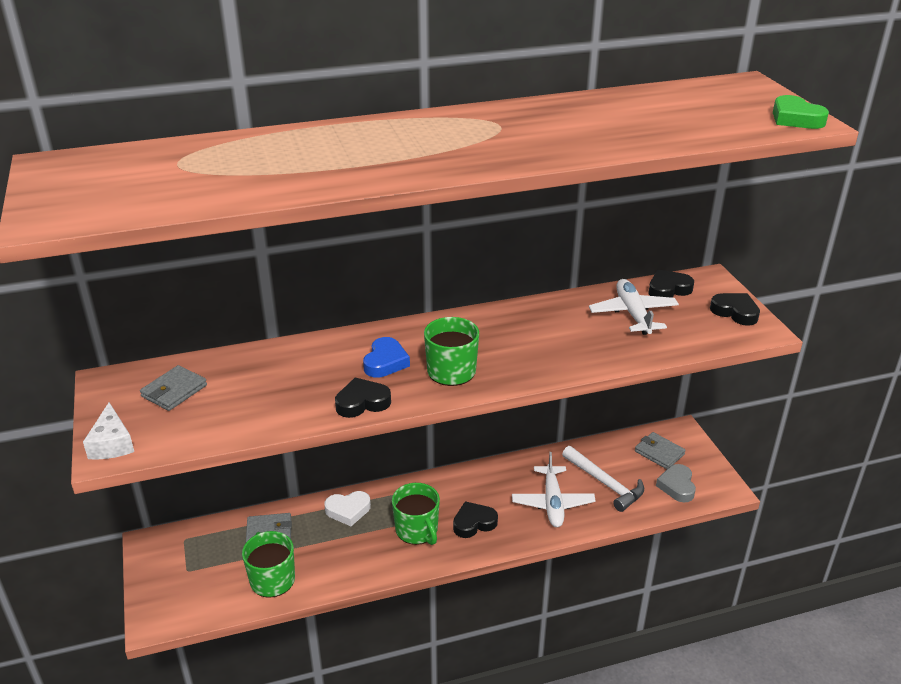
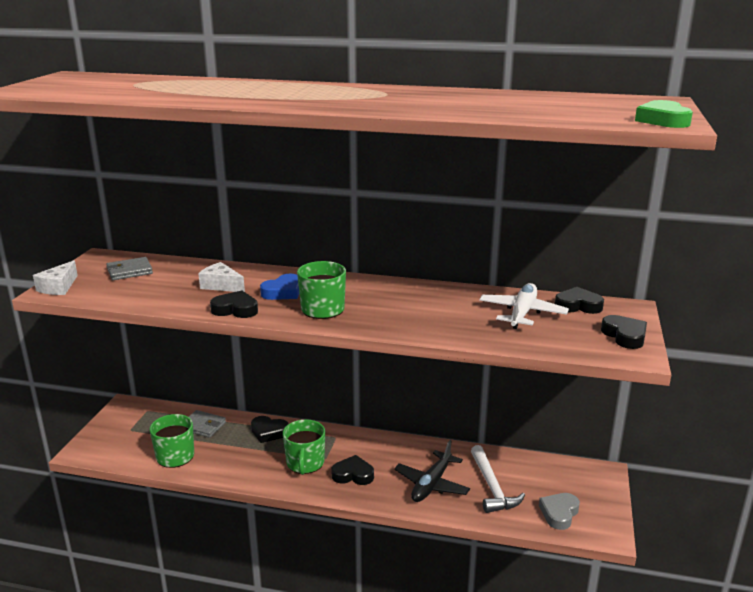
camera: 30 degrees right, 10 degrees down
white heart [324,491,371,526] -> black heart [251,416,289,443]
white plane [512,452,596,527] -> black plane [394,440,470,502]
grey wallet [635,432,686,469] -> none
none -> white cheese [198,262,245,292]

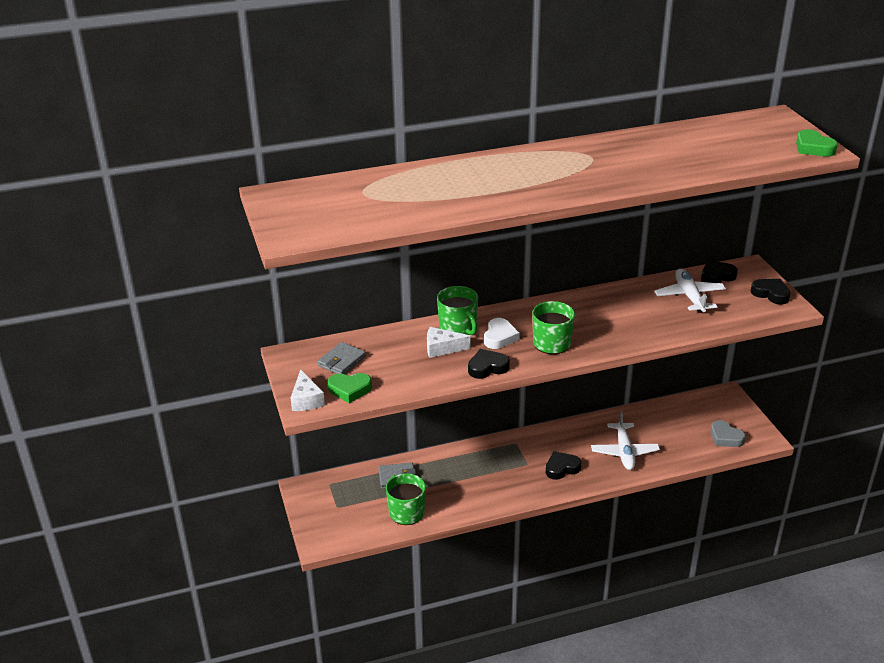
camera: 30 degrees left, 10 degrees up
black heart [251,416,289,443] -> none
blue heart [260,274,299,300] -> white heart [484,318,519,349]
green mug [283,419,325,475] -> green mug moved to [437,286,478,335]
black plane [394,440,470,502] -> white plane [591,411,660,470]
white hammer [471,445,525,513] -> none
grey heart [539,493,580,530] -> grey heart turned 45 degrees counterclockwise [711,420,746,447]
none -> green heart [328,373,372,403]

